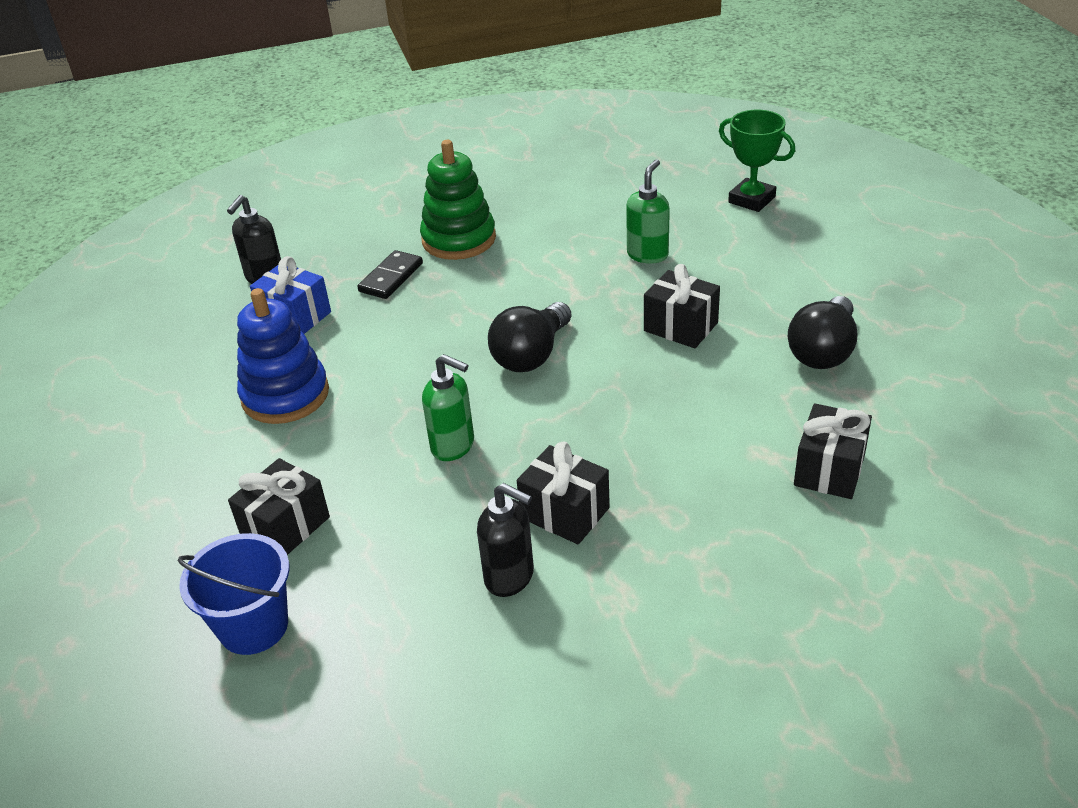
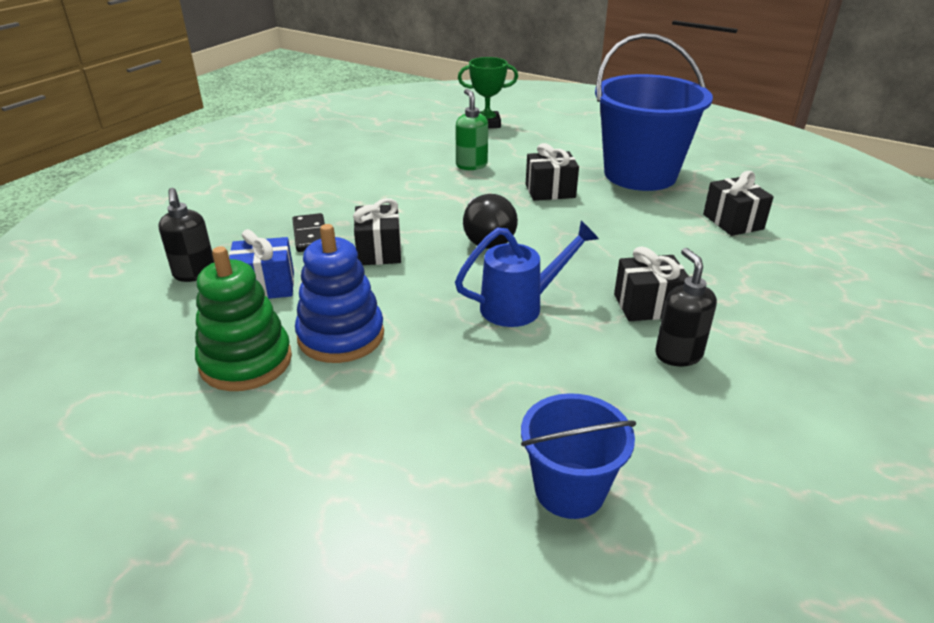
camera: 45 degrees left, 5 degrees down
black gift [228,458,330,555] -> black gift moved to [353,198,401,265]
green stacking toy [420,140,496,260] -> green stacking toy moved to [195,246,292,391]
green soap dispenser [422,354,474,461] -> blue watering can [455,221,599,327]
black soap dispenser [477,483,534,597] -> black soap dispenser turned 90 degrees counterclockwise [655,248,717,367]
black light bulb [788,296,858,369] -> blue bucket [595,33,713,191]

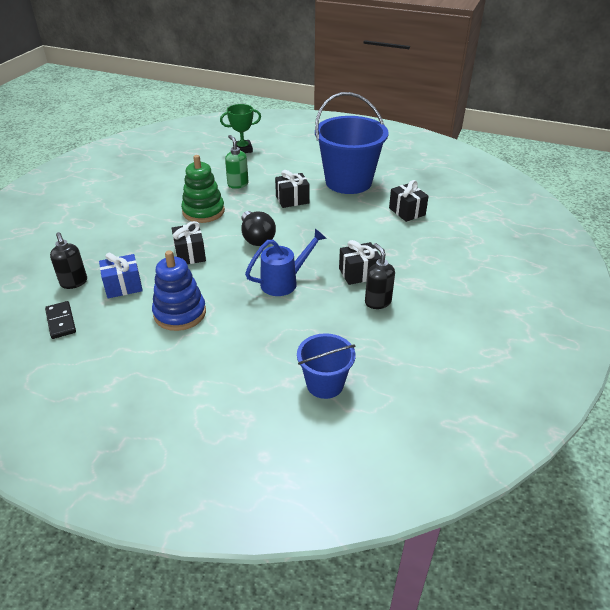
camera: 10 degrees left, 5 degrees up
green stacking toy [195,246,292,391] -> green stacking toy moved to [181,155,225,223]
black domino [292,213,325,252] -> black domino moved to [45,301,76,339]

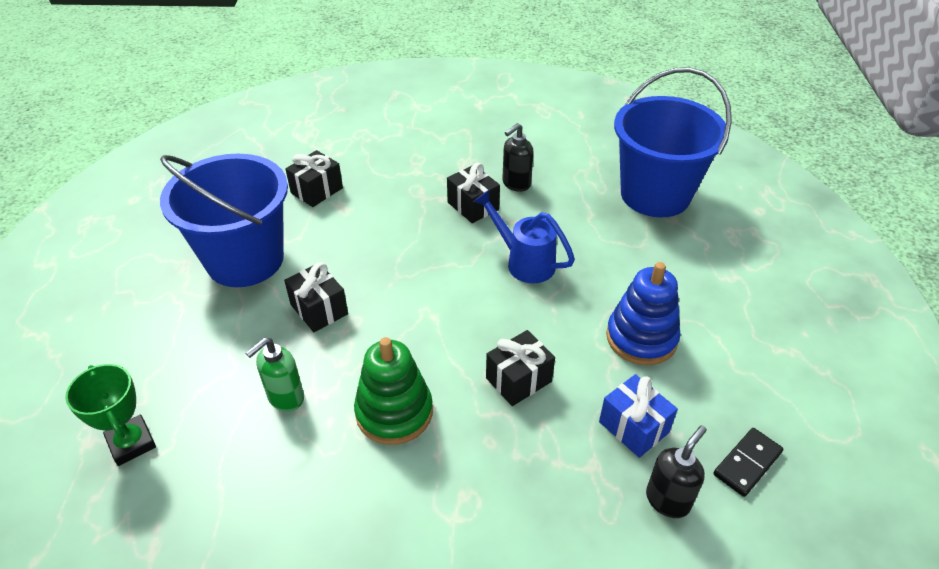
camera: 110 degrees left, 5 degrees up
black light bulb [241,211,276,246] -> none
blue bucket [297,333,356,399] -> blue bucket [614,67,732,217], size x1.87

